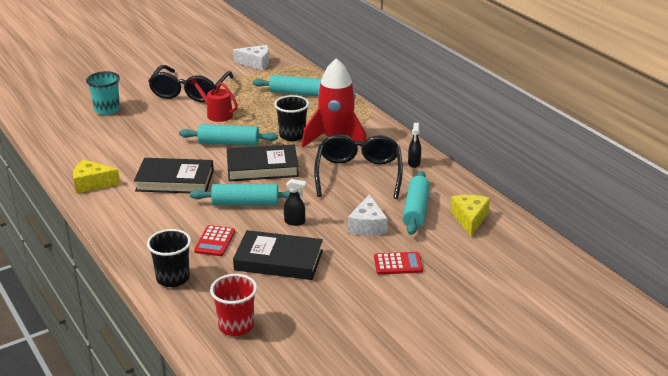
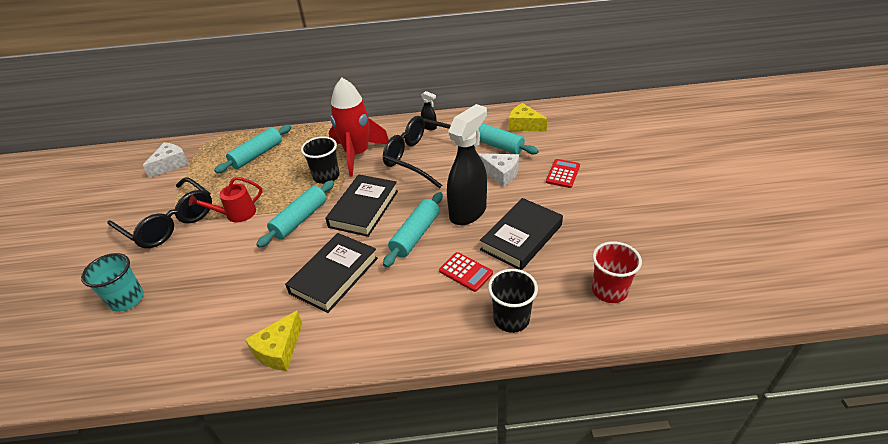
camera: 60 degrees left, 10 degrees up
black spray bottle [284,179,306,226] -> black spray bottle [447,104,487,225], size x2.35

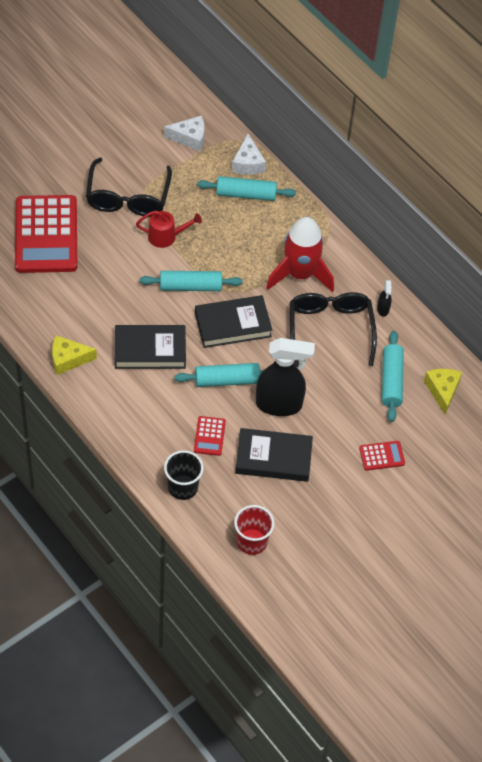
camera: 50 degrees right, 15 degrees up
turquoise cup [81,253,144,312] -> red calculator [15,195,77,273]
red watering can [189,177,262,222] -> red watering can turned 150 degrees clockwise [136,211,202,248]
black cup [301,136,340,184] -> none
white cheese [478,153,519,187] -> white cheese moved to [232,134,266,175]

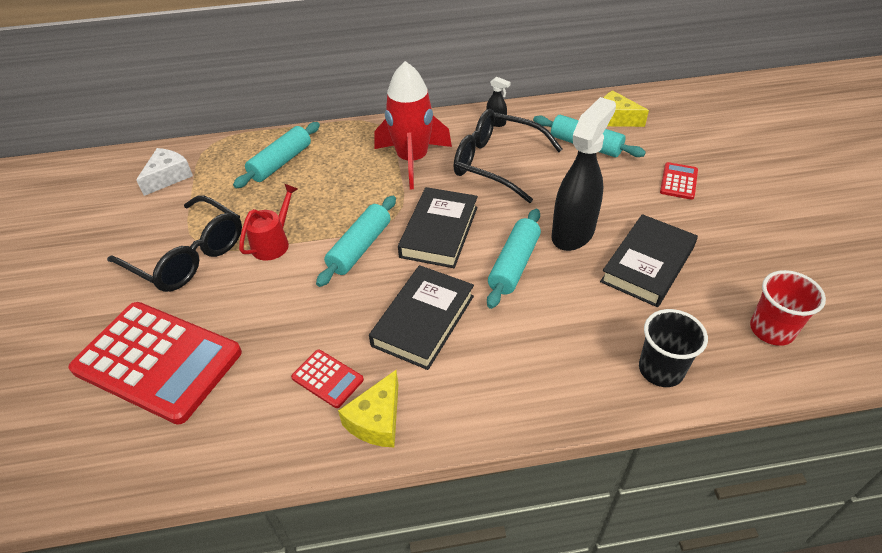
camera: 55 degrees left, 10 degrees down
red calculator [194,416,226,456] -> red calculator moved to [291,350,364,408]
white cheese [232,134,266,175] -> none

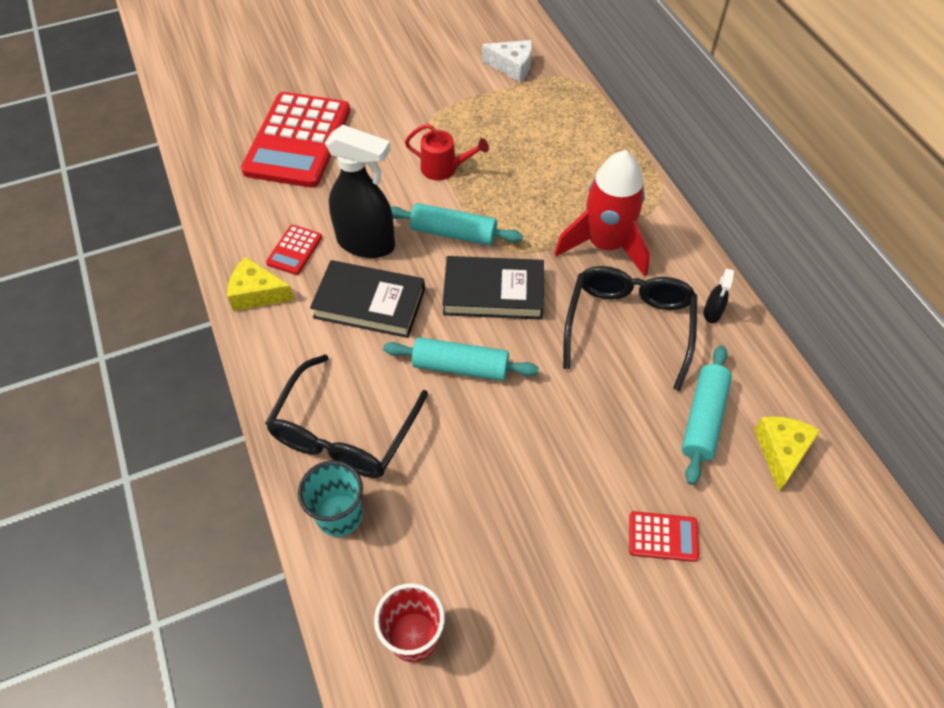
camera: 75 degrees right, 10 degrees up
black glasses [107,195,242,292] -> black glasses moved to [265,354,428,478]
turquoise rolling pin [233,122,320,188] -> none
black spray bottle [551,97,616,251] -> black spray bottle moved to [325,125,395,258]
black book [600,214,698,307] -> none
black cup [639,309,708,387] -> turquoise cup [298,460,363,537]

